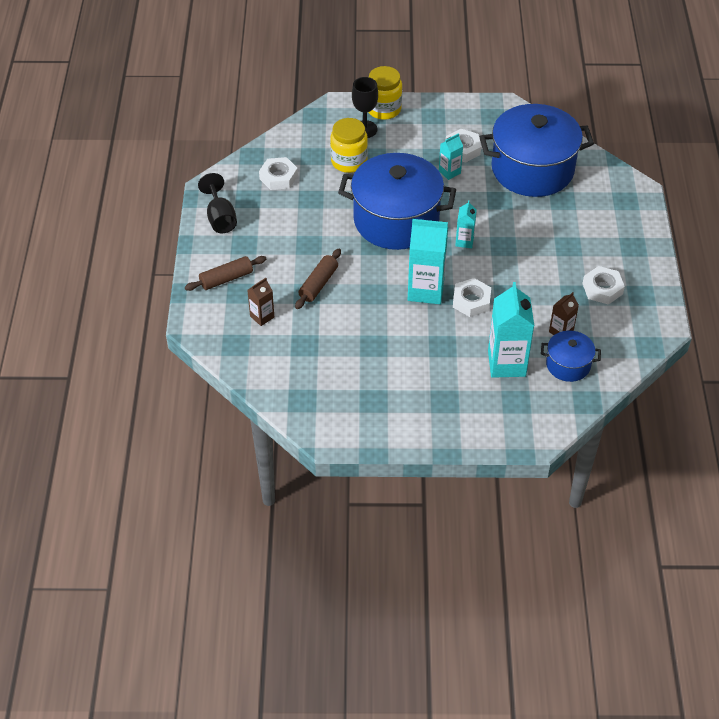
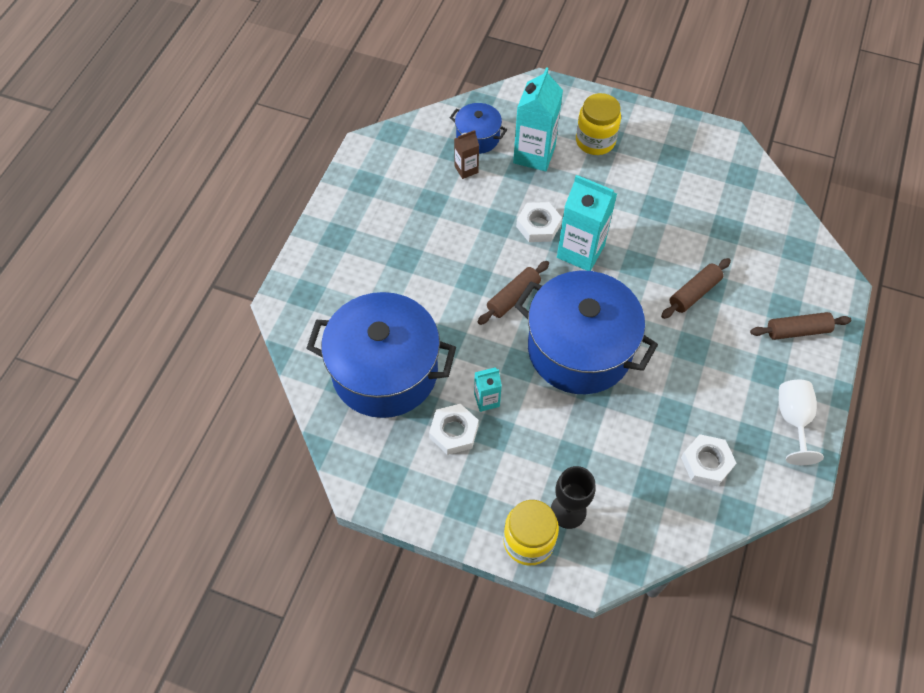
camera: 160 degrees left, 10 degrees up
black goblet [198,173,237,233] -> white goblet [779,380,824,465]
brown carton [247,278,274,326] -> none
yellow jar [330,118,368,173] -> yellow jar moved to [576,93,621,155]
turquoise carton [455,200,477,248] -> brown rolling pin [478,261,549,325]
white nut [583,266,625,305] -> none

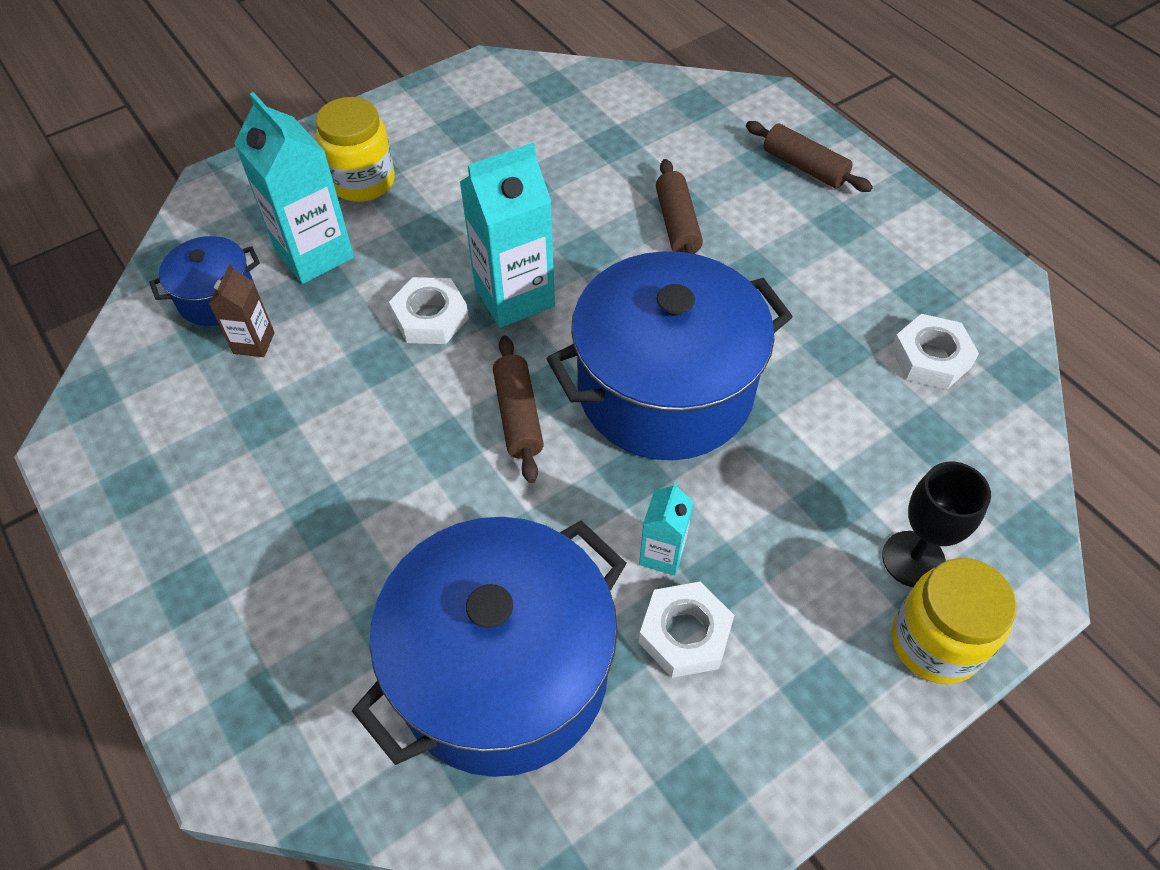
camera: 55 degrees left, 5 degrees down
brown rolling pin [750,312,851,340] -> brown rolling pin turned 75 degrees counterclockwise [746,121,873,192]
white goblet [779,380,824,465] -> none

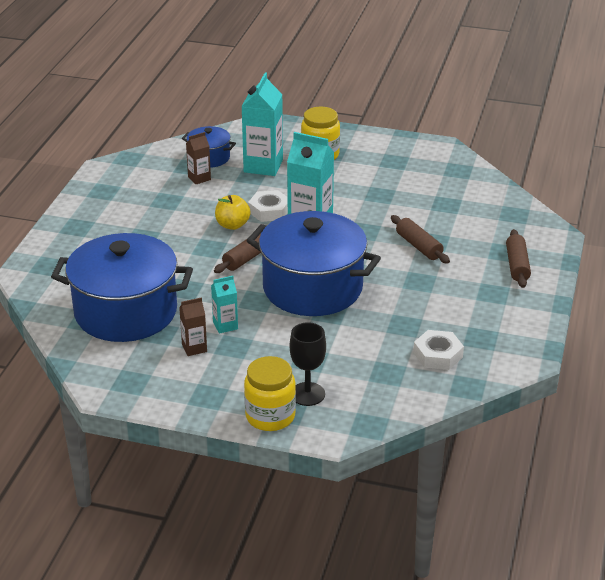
camera: 50 degrees right, 20 degrees down
white nut [639,582,734,678] -> brown carton [179,297,207,356]
brown rolling pin [656,159,703,254] -> brown rolling pin turned 75 degrees counterclockwise [391,215,450,264]
none -> yellow apple [215,195,251,230]

